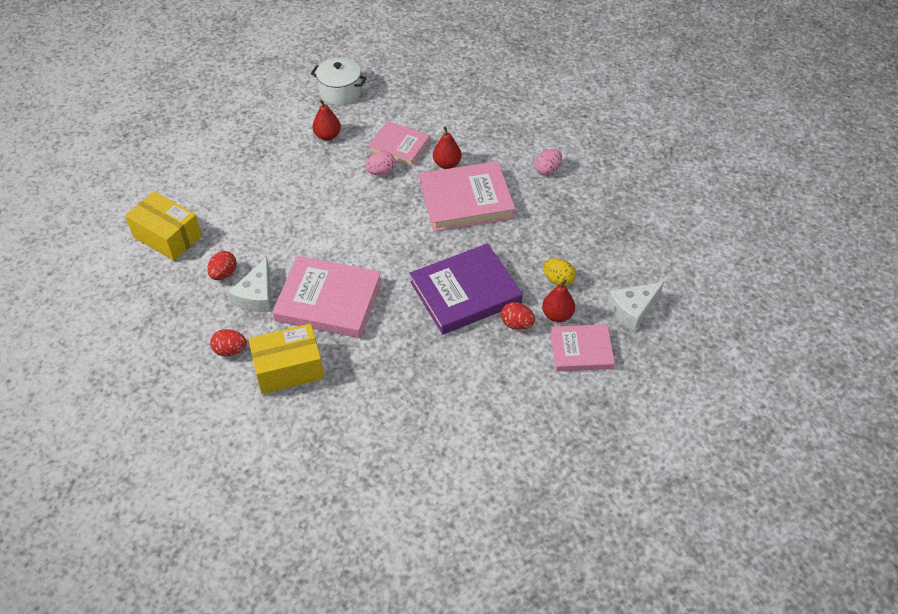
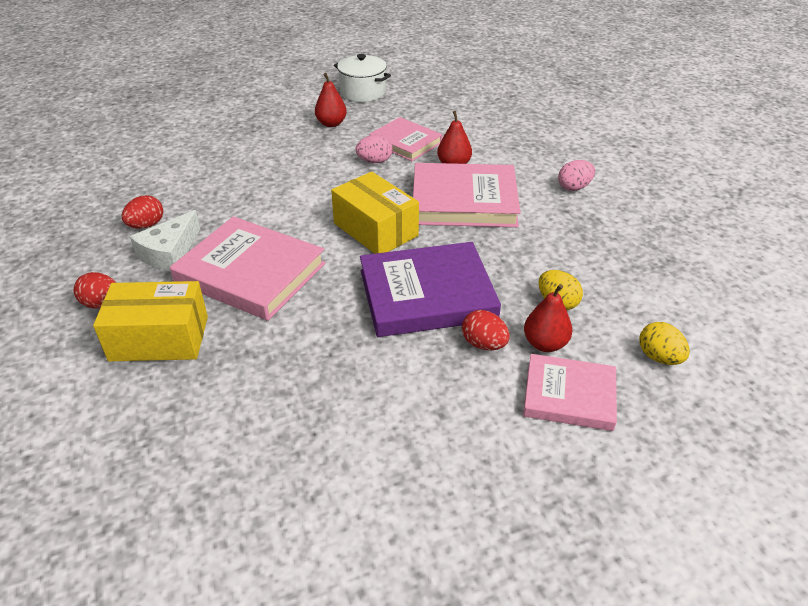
camera: 15 degrees right, 10 degrees down
yellow box [125,191,202,261] -> yellow box moved to [331,172,419,254]
white cheese [608,282,664,331] -> yellow egg [639,322,690,365]

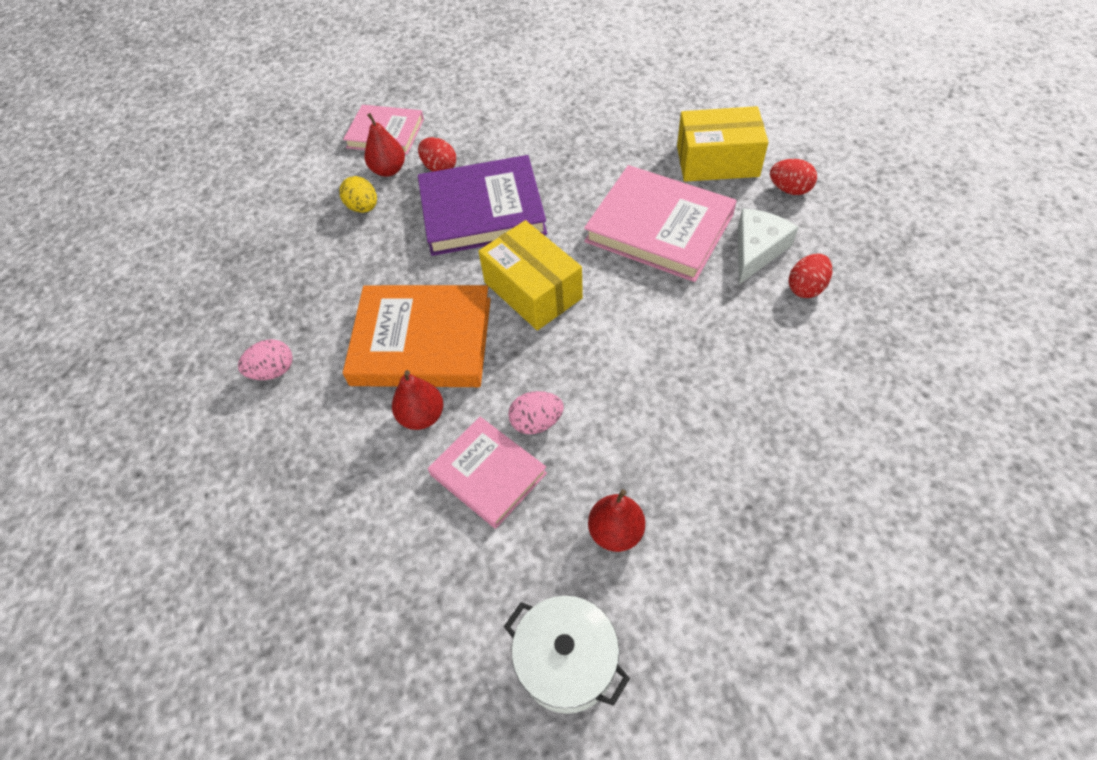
camera: 175 degrees left, 15 degrees up
pink book [413,163,521,227] -> orange book [343,285,491,387]
yellow egg [639,322,690,365] -> none

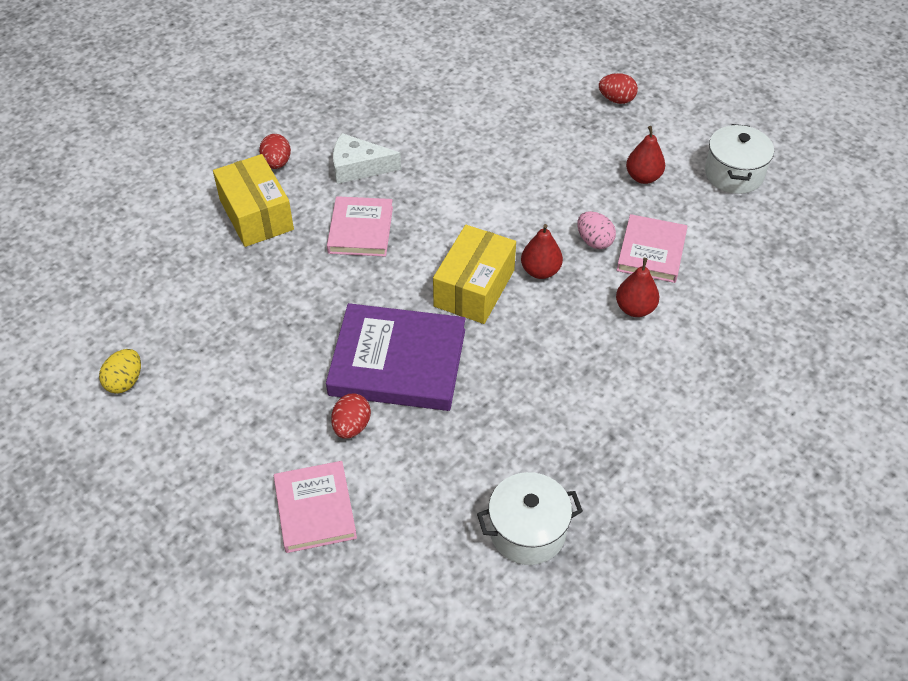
camera: 120 degrees left, 5 degrees down
pink egg [238,339,293,380] -> none
yellow egg [339,176,377,213] -> yellow egg moved to [99,349,141,394]
orange book [343,285,491,387] -> none
red pear [364,113,405,177] -> red pear moved to [521,224,563,279]
purple book [418,155,547,256] -> purple book turned 45 degrees counterclockwise [326,303,466,411]
pink book [584,165,737,282] -> pink book [327,196,393,257], size x0.62
red egg [789,254,832,298] -> red egg moved to [599,73,638,104]
none -> white pot [477,472,583,565]

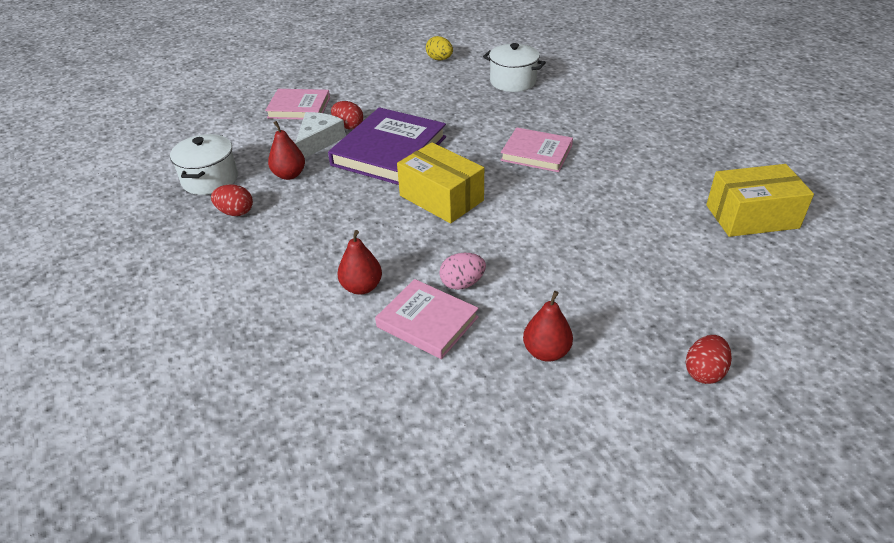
camera: 110 degrees right, 10 degrees down
yellow box [213,154,294,247] -> yellow box moved to [706,164,814,237]
red egg [259,134,291,169] -> red egg moved to [211,184,253,216]
white cheese [333,133,401,184] -> white cheese moved to [295,112,346,158]
red pear [521,224,563,279] -> red pear moved to [268,121,305,180]
white pot [705,124,774,194] -> white pot moved to [483,43,546,92]

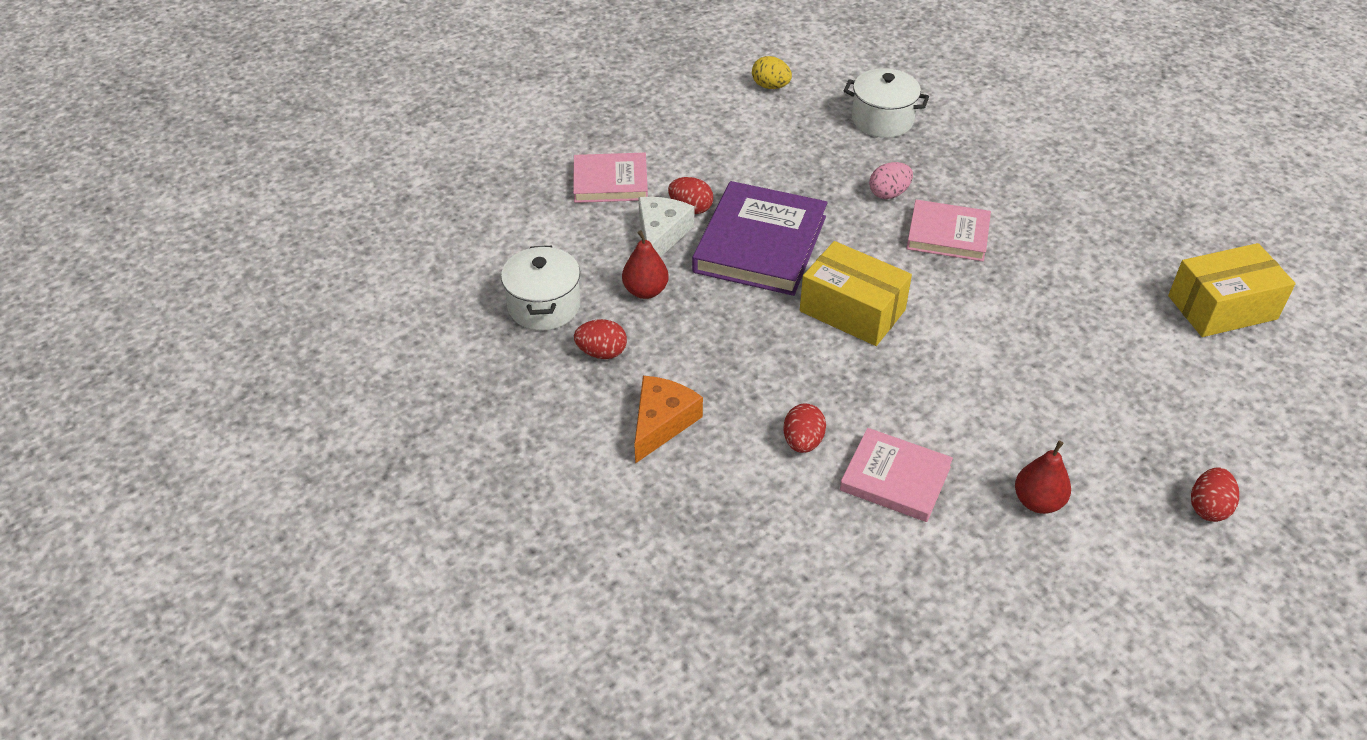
camera: 10 degrees left, 5 degrees up
red pear [337,230,382,295] -> red egg [783,404,826,453]
pink egg [439,253,486,290] -> pink egg moved to [869,162,913,199]
none -> orange cheese [634,376,703,464]

